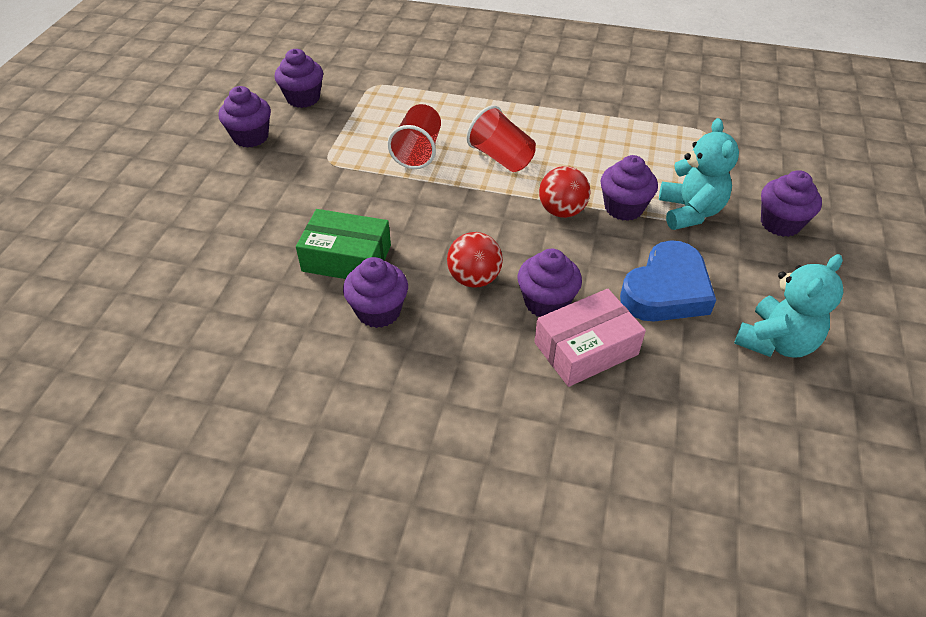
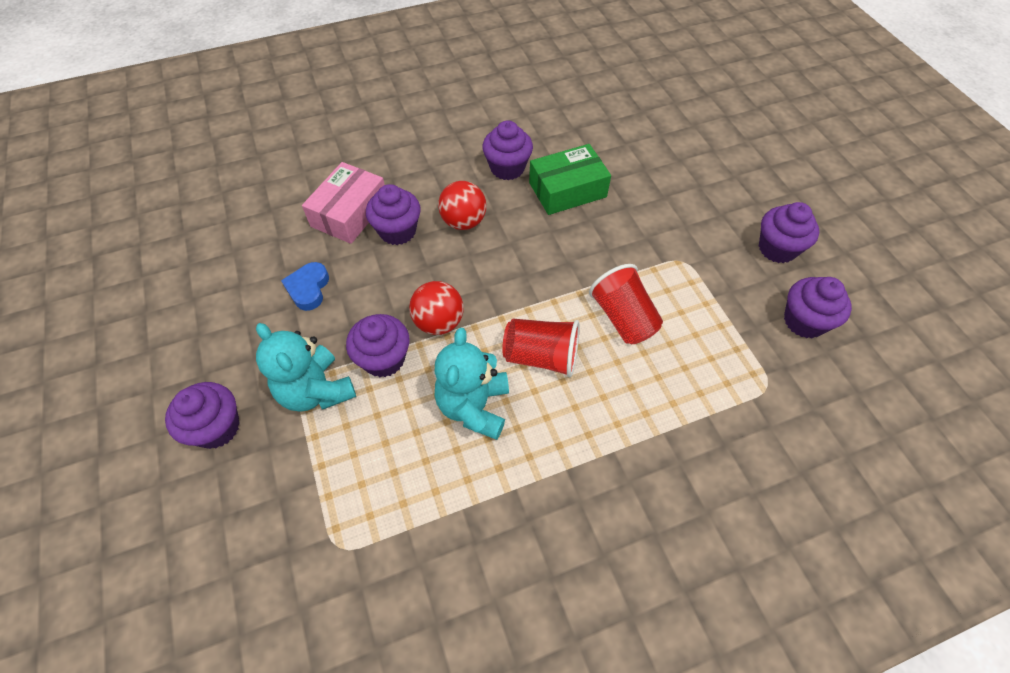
camera: 145 degrees right, 10 degrees up
blue heart [620,240,716,321] -> blue heart [281,262,329,311], size x0.56
turquoise teddy bear [734,254,843,358] -> turquoise teddy bear moved to [435,328,509,440]

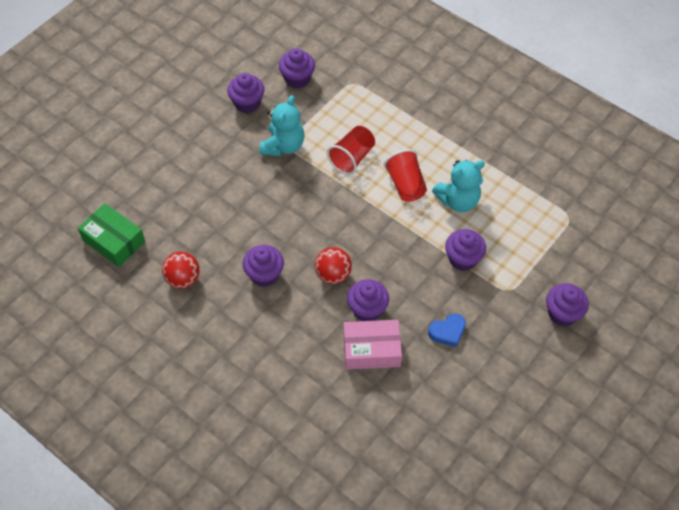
camera: 120 degrees left, 0 degrees up
turquoise teddy bear [256,323,356,412] -> turquoise teddy bear moved to [260,95,304,156]
red ball [409,281,464,335] -> red ball moved to [162,252,200,289]
green box [529,144,611,215] -> green box moved to [78,203,145,267]

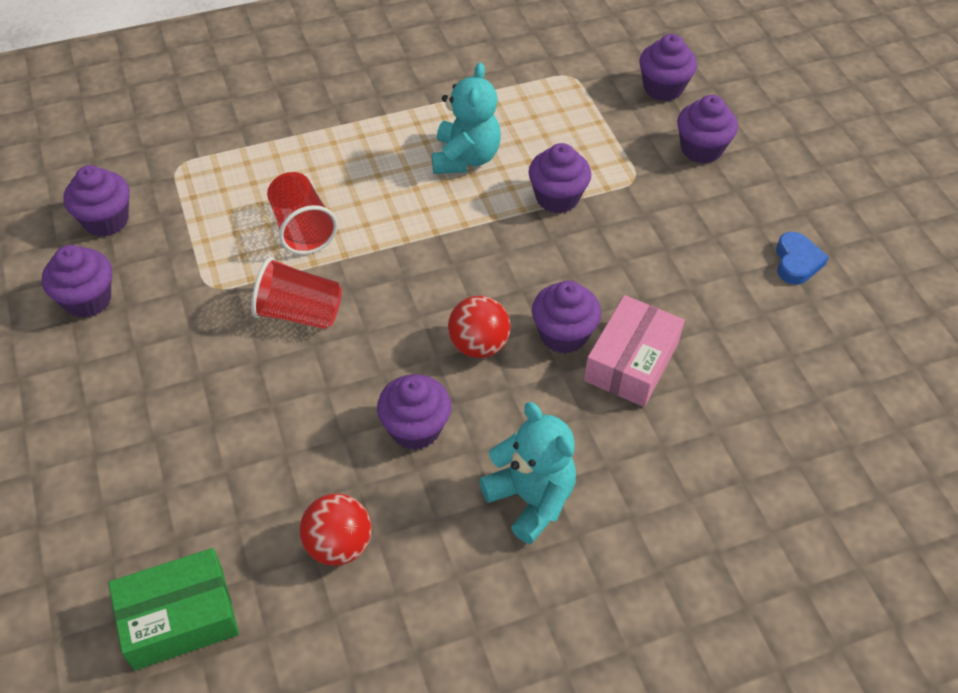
camera: 60 degrees left, 5 degrees down
turquoise teddy bear [260,95,304,156] -> turquoise teddy bear moved to [479,402,576,544]
red cup [384,149,427,202] -> red cup moved to [251,257,342,329]
blue heart [428,313,466,347] -> blue heart moved to [776,232,829,285]
none -> purple cupcake [639,34,697,101]

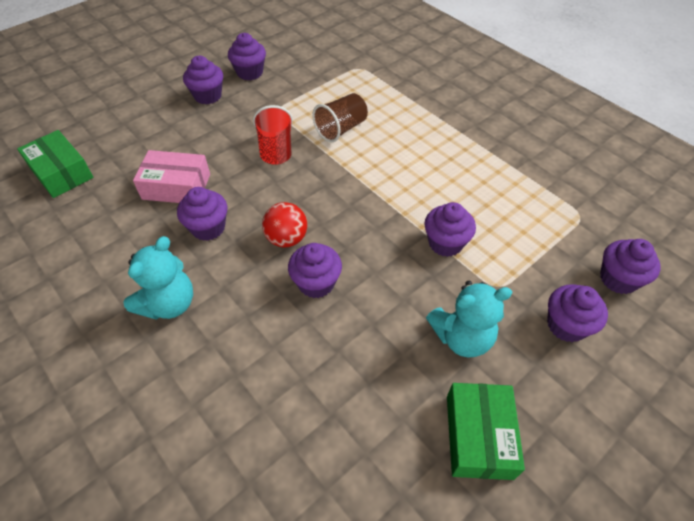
camera: 70 degrees right, 0 degrees up
purple cupcake [63,165,130,237] -> purple cupcake moved to [183,56,223,104]
red cup [267,172,338,255] -> brown cup [312,93,368,142]
red ball [299,494,372,566] -> none
turquoise teddy bear [432,63,501,174] -> turquoise teddy bear moved to [426,281,513,358]
pink box [584,295,685,407] -> pink box moved to [133,150,210,203]
blue heart [776,232,829,285] -> green box [447,383,525,480]

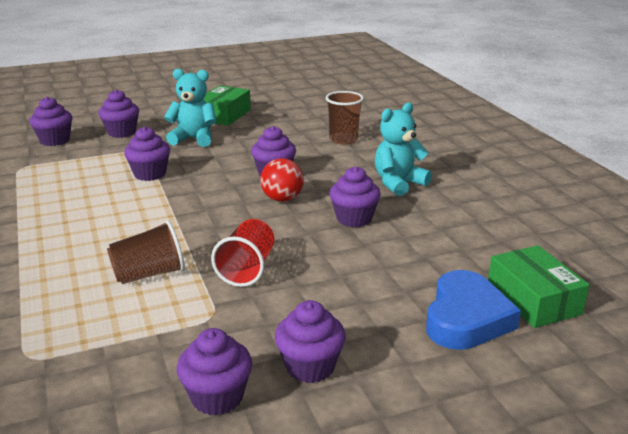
camera: 160 degrees left, 25 degrees down
pink box [133,150,210,203] -> none
none -> brown cup [326,91,364,145]
none -> blue heart [426,270,521,350]

